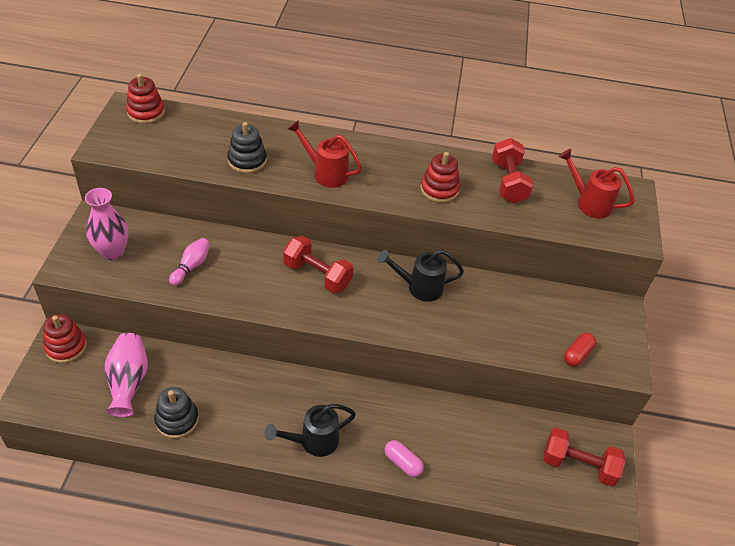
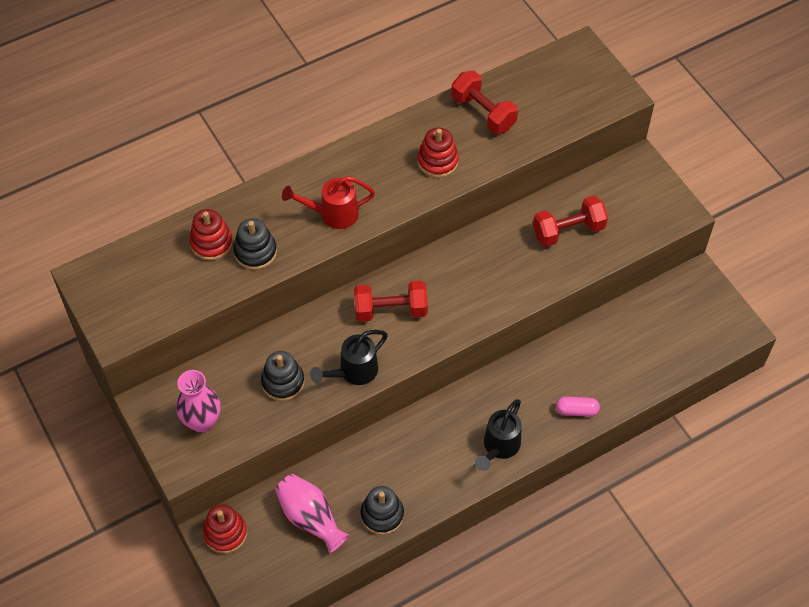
camera: 35 degrees left, 10 degrees up
red stacking toy [126,74,165,124] -> red stacking toy moved to [189,209,233,261]
pink bowling pin [169,238,210,286] -> black stacking toy [261,351,305,401]
black watering can [377,250,464,302] -> black watering can moved to [310,330,388,385]
red dumbbell [543,428,625,486] -> red dumbbell moved to [533,196,608,247]
red watering can [558,149,635,219] -> none
red capsule [564,333,596,367] -> none

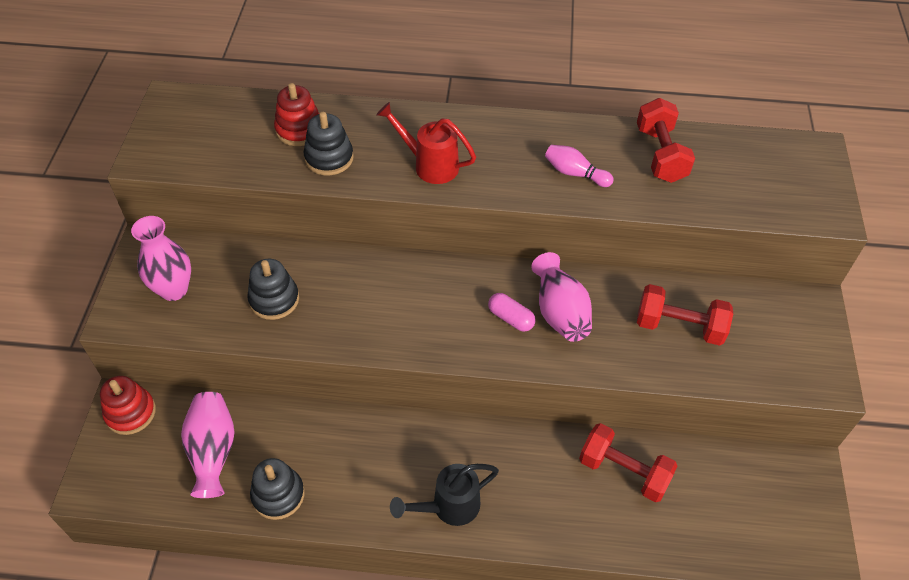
camera: 35 degrees right, 5 degrees down
black watering can [310,330,388,385] -> none
red dumbbell [354,281,428,322] -> red dumbbell moved to [579,423,678,502]
red stacking toy [417,127,459,178] -> pink bowling pin [545,145,614,187]
pink capsule [556,397,600,416] -> pink capsule moved to [488,293,536,332]
none -> pink vase [531,252,592,342]

